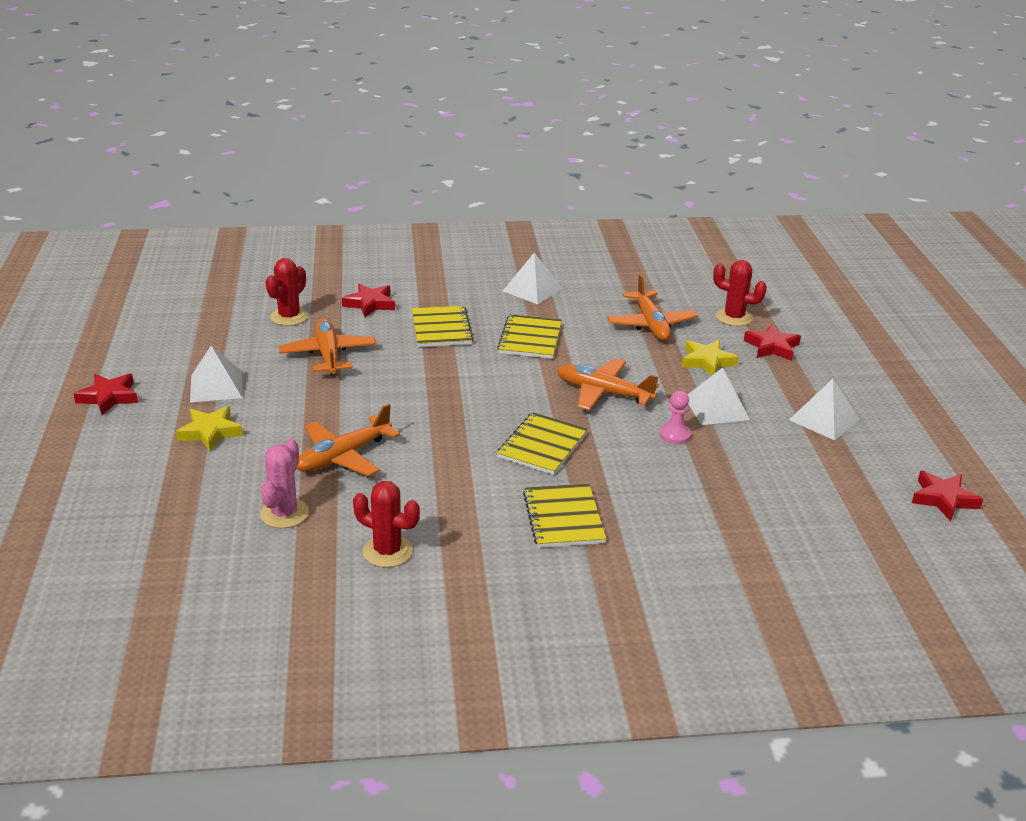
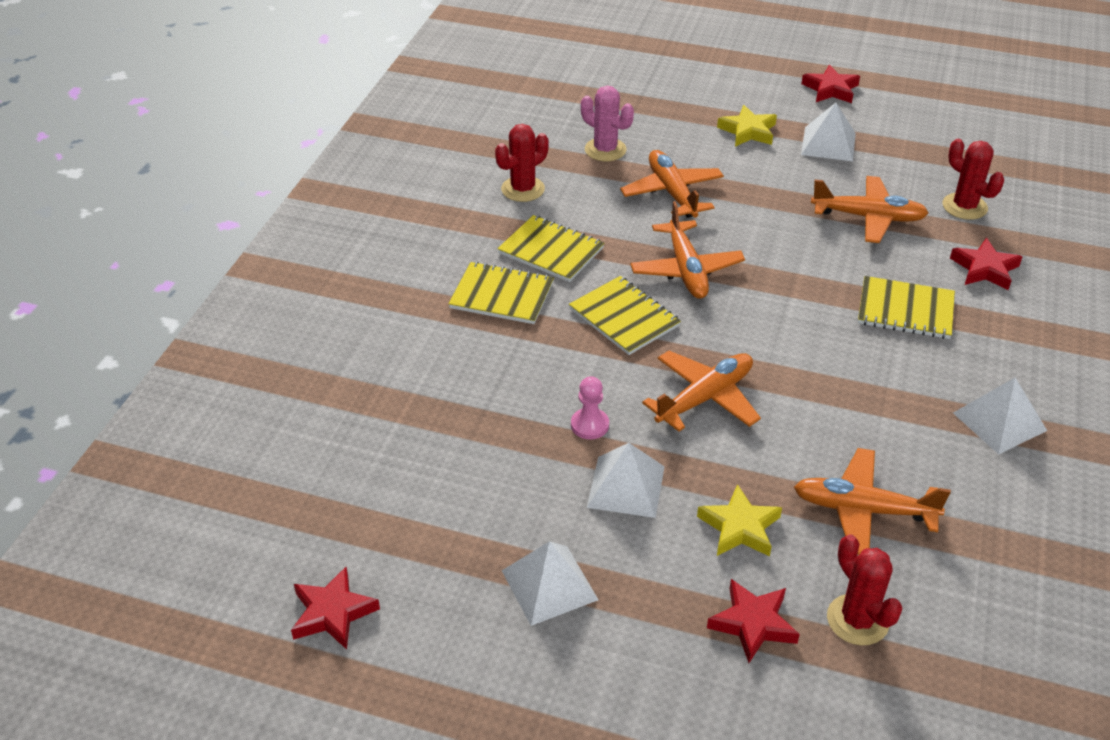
camera: 115 degrees right, 10 degrees up
yellow notebook [497,314,562,359] -> yellow notebook moved to [497,215,605,282]
red cactus [713,260,767,326] -> red cactus turned 75 degrees counterclockwise [827,534,903,646]
none -> orange plane [630,201,745,299]

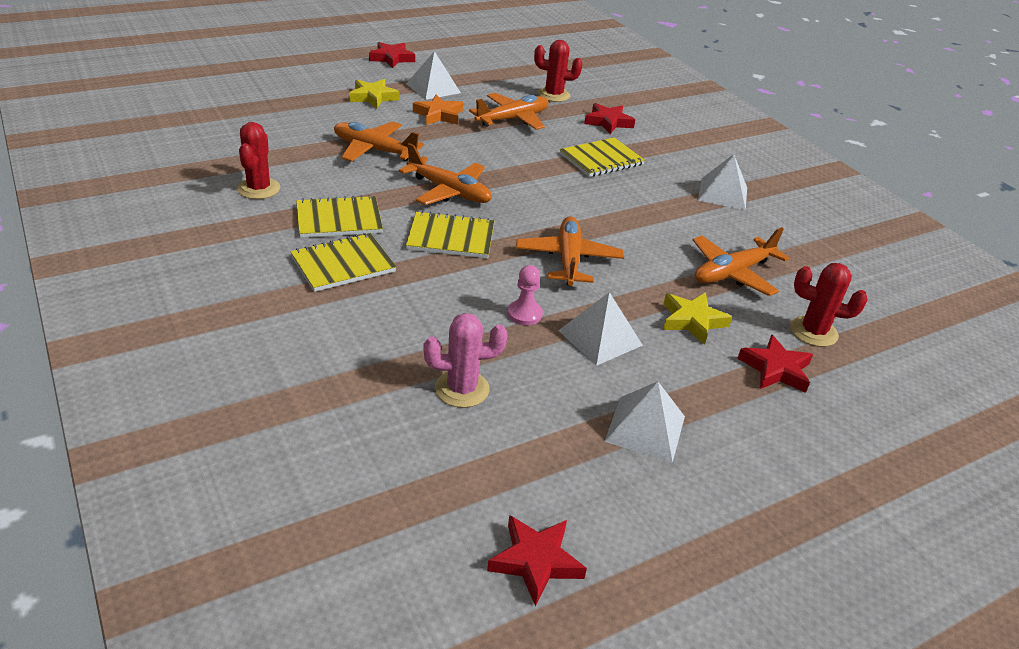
camera: 50 degrees left, 5 degrees down
pink cactus [581,86,634,161] -> pink cactus moved to [423,313,508,408]
none -> orange star [413,95,463,125]

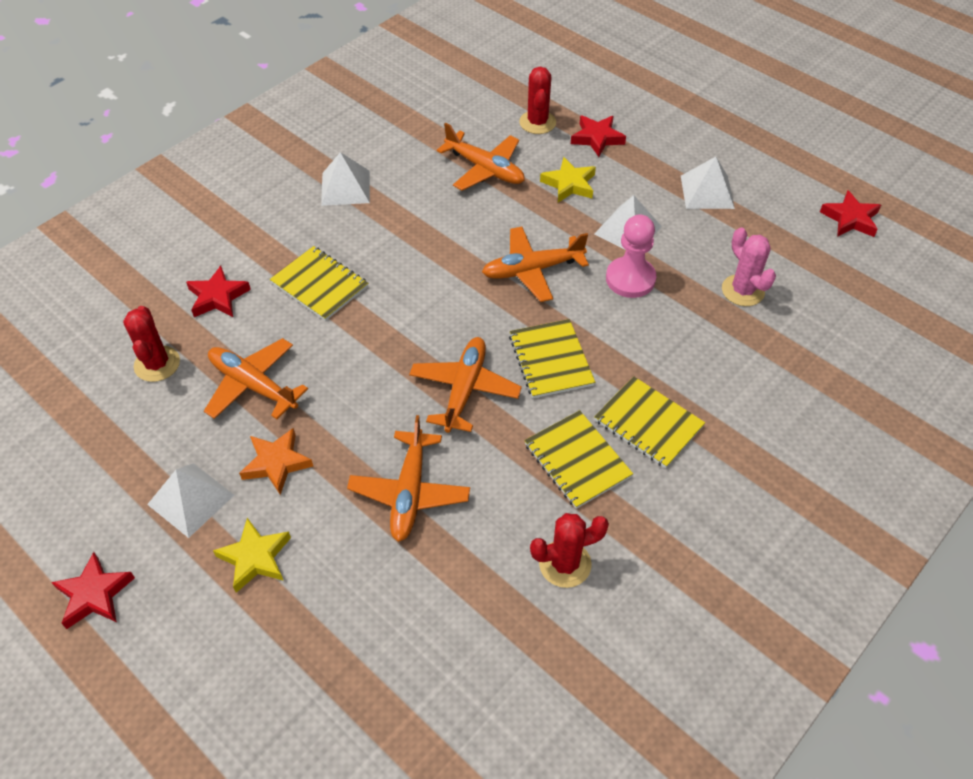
camera: 105 degrees left, 15 degrees up
pink pawn [508,265,543,325] -> pink pawn [606,214,656,298], size x1.63

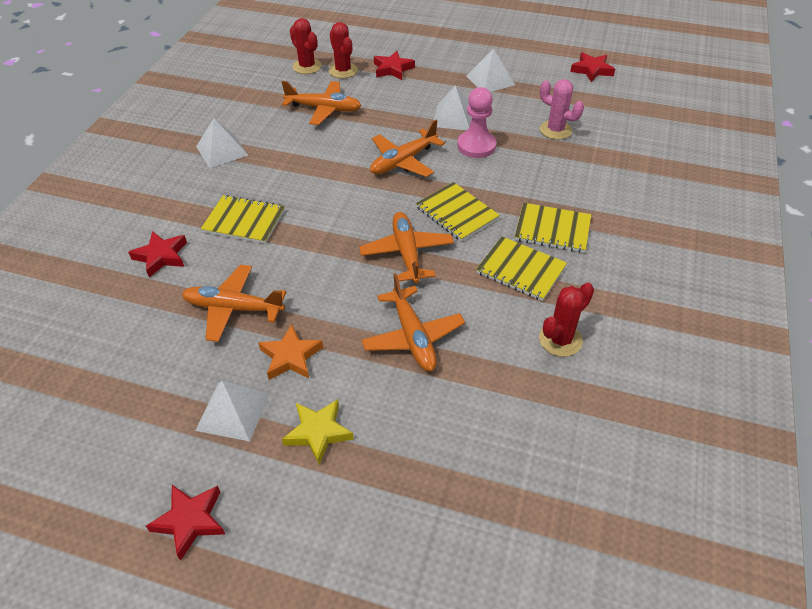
camera: 25 degrees left, 5 degrees down
red cactus [123,306,180,382] -> red cactus moved to [290,18,322,74]
yellow star [540,157,596,203] -> none

